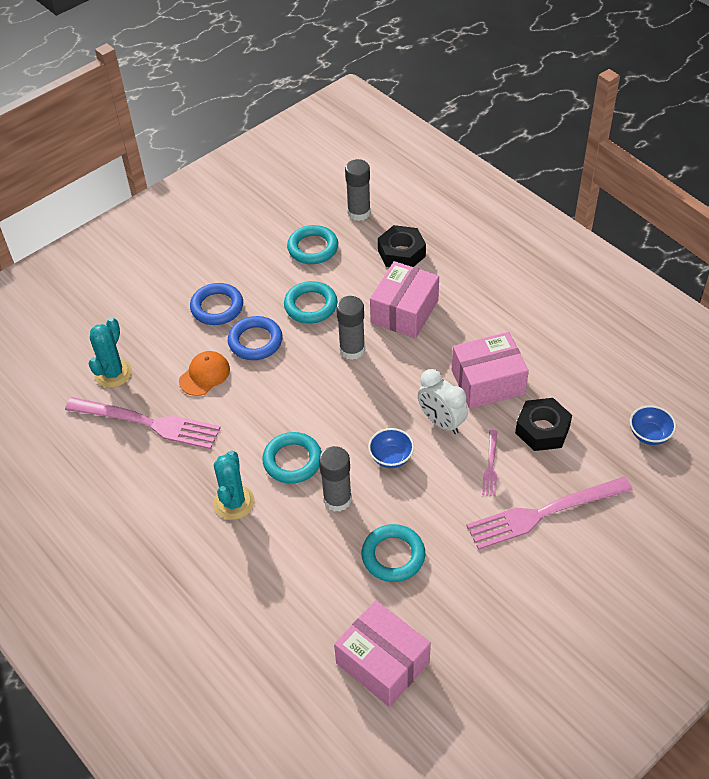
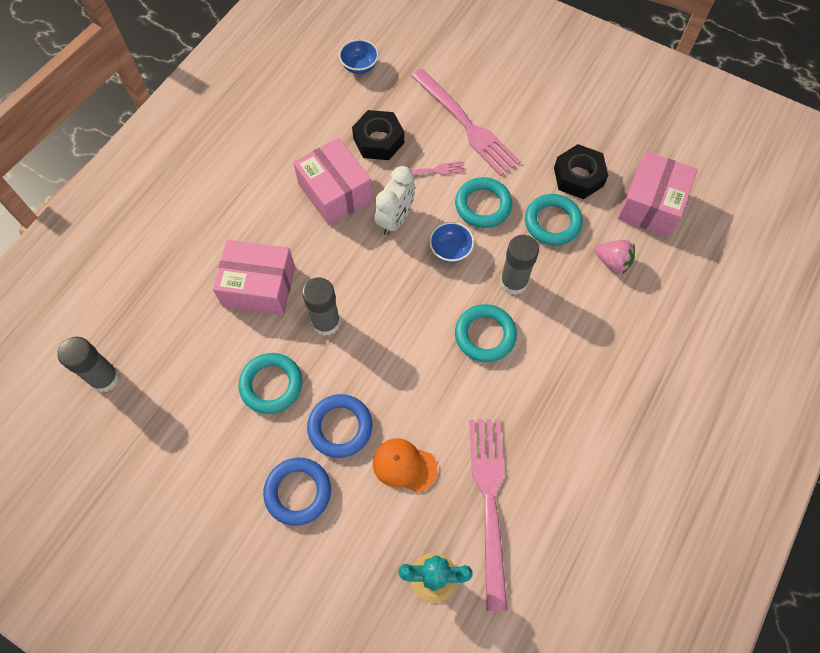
camera: 110 degrees left, 15 degrees up
turquoise cactus [213,451,255,520] -> none
turquoise ring [287,225,338,264] -> turquoise ring moved to [455,177,512,228]
black nut [378,225,426,267] -> black nut moved to [554,144,608,199]
none -> pink strawberry [595,240,635,273]

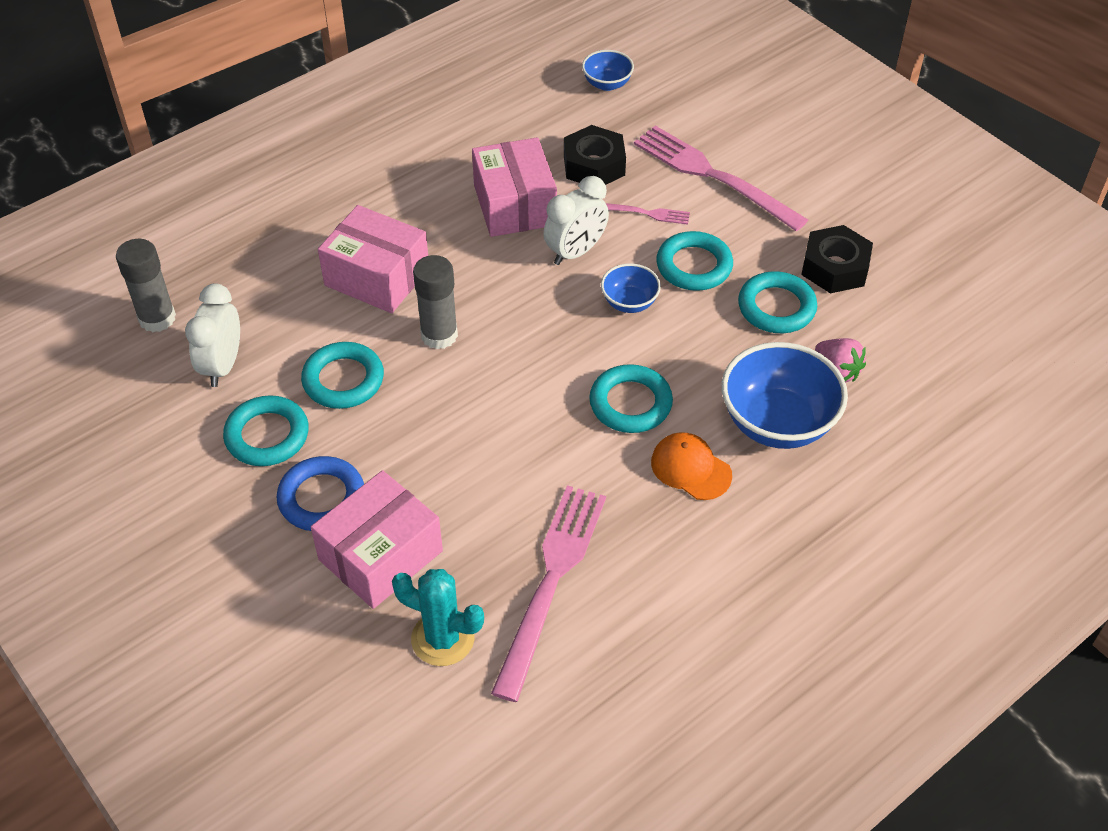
camera: 20 degrees right, 15 degrees down
blue ring [307,394,373,458] -> none
orange cap [373,438,437,493] -> orange cap moved to [651,432,732,500]
pink fork [411,69,521,176] -> pink fork turned 150 degrees clockwise [634,126,808,232]
grey glue stick [500,235,539,295] -> none
pink box [618,151,698,237] -> pink box moved to [311,470,443,609]
none -> white clock [185,284,240,387]
none -> turquoise ring [223,395,309,466]
none -> blue bowl [721,342,848,449]

